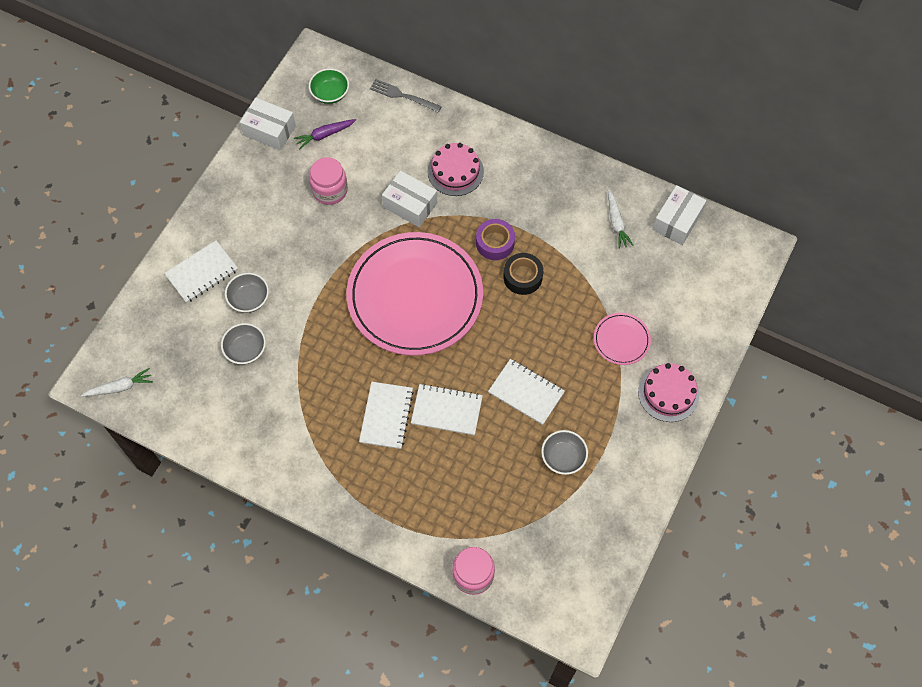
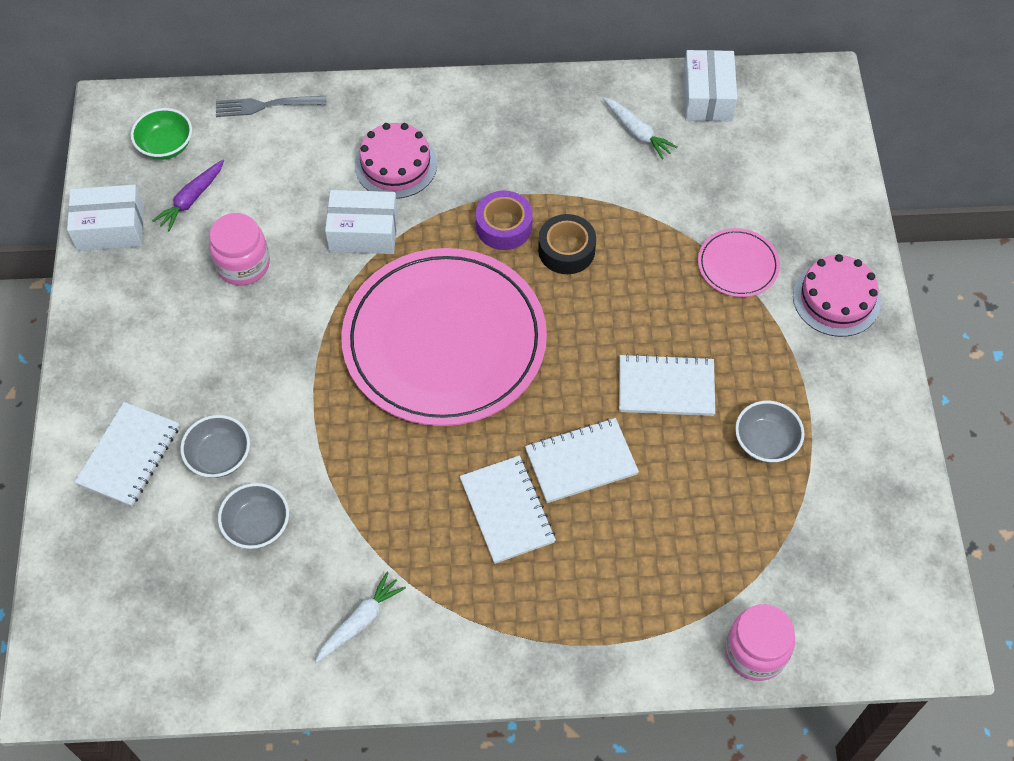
camera: 30 degrees left, 5 degrees down
white carrot [81,368,153,397] -> white carrot moved to [315,572,406,663]

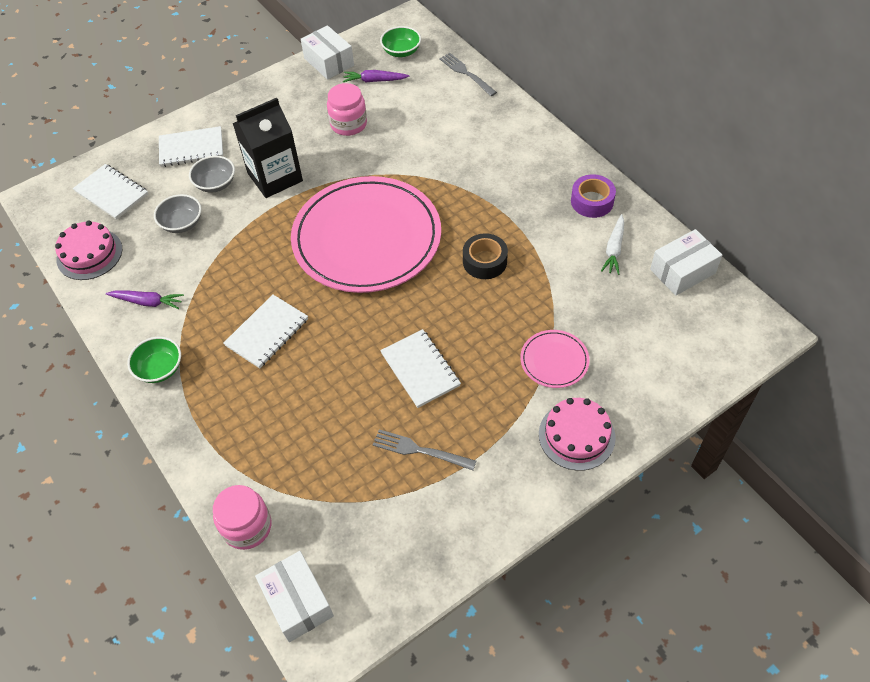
camera: 60 degrees right, 5 degrees down
white carrot [315,572,406,663] -> purple carrot [106,291,184,309]
white box [325,190,398,254] -> white box moved to [255,551,334,642]
pink cake [355,123,437,199] -> pink cake moved to [55,220,122,280]
purple tape [476,191,533,250] -> purple tape moved to [571,174,616,218]
white notebook [525,418,639,503] -> white notebook moved to [73,164,148,220]
grey bowl [735,401,805,463] -> grey fork [373,429,476,471]
none -> green bowl [127,337,181,383]
none -> black carton [232,98,303,198]

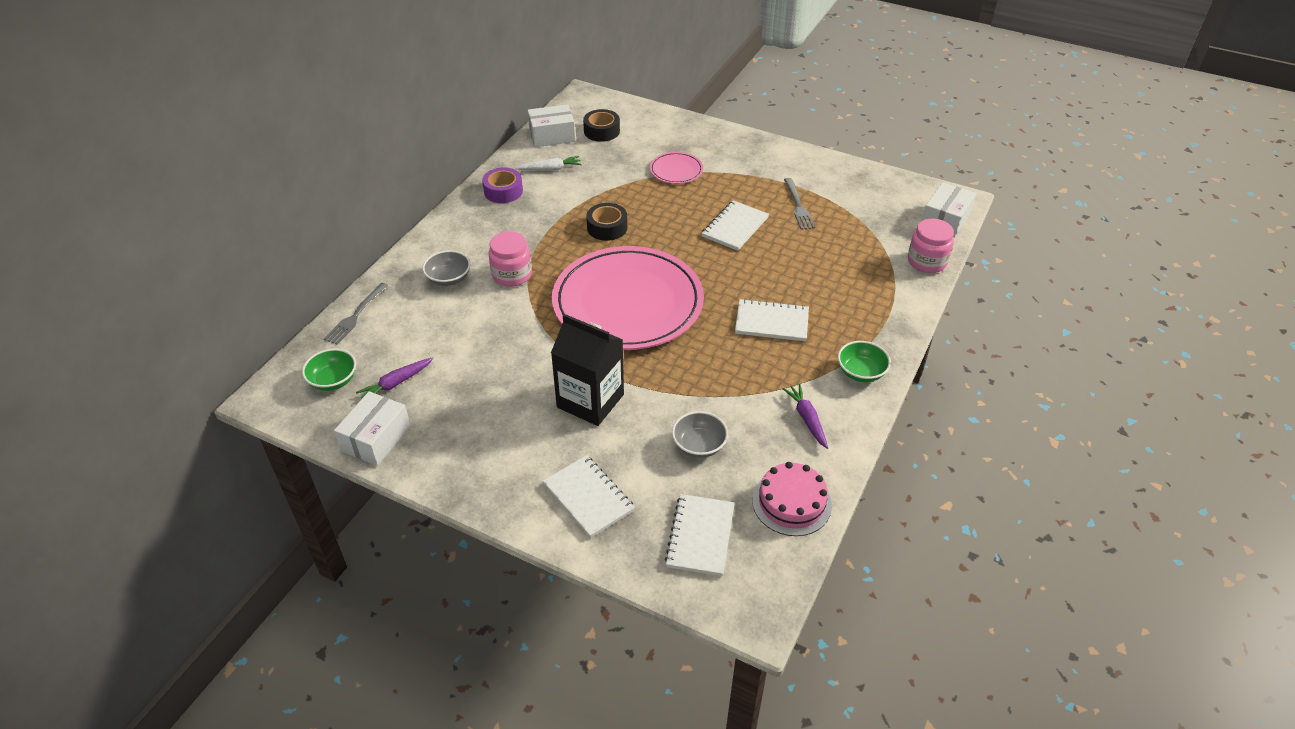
camera: 120 degrees left, 10 degrees down
grey bowl [189,156,235,193] -> grey bowl moved to [422,250,471,286]
pink jar [327,83,367,136] -> pink jar moved to [489,231,532,287]
purple carrot [343,70,409,82] -> purple carrot turned 75 degrees clockwise [356,357,433,399]
pink cake [539,398,616,471] -> none
white box [650,229,722,295] -> white box turned 45 degrees counterclockwise [527,104,575,147]
none -> black tape [583,109,620,142]

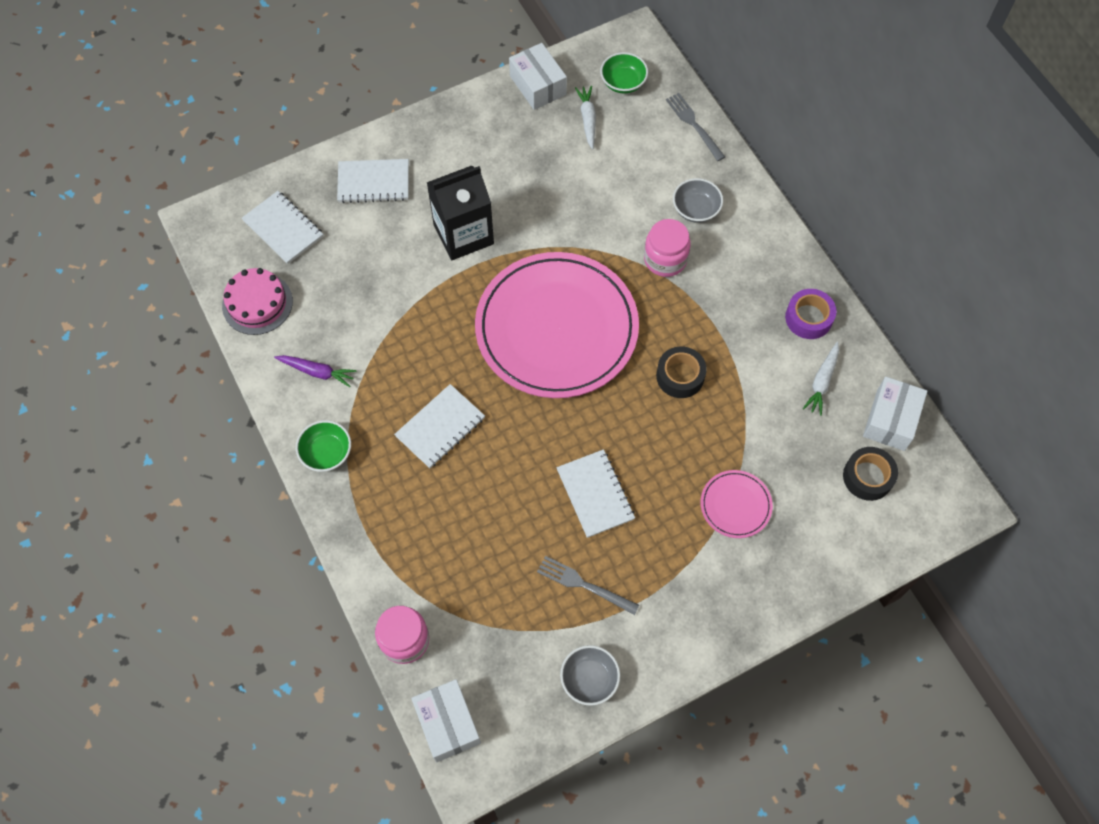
camera: 125 degrees right, 20 degrees up
purple carrot [356,357,433,399] -> white carrot [575,86,596,149]
grey bowl [672,411,728,458] -> grey bowl moved to [560,645,620,706]

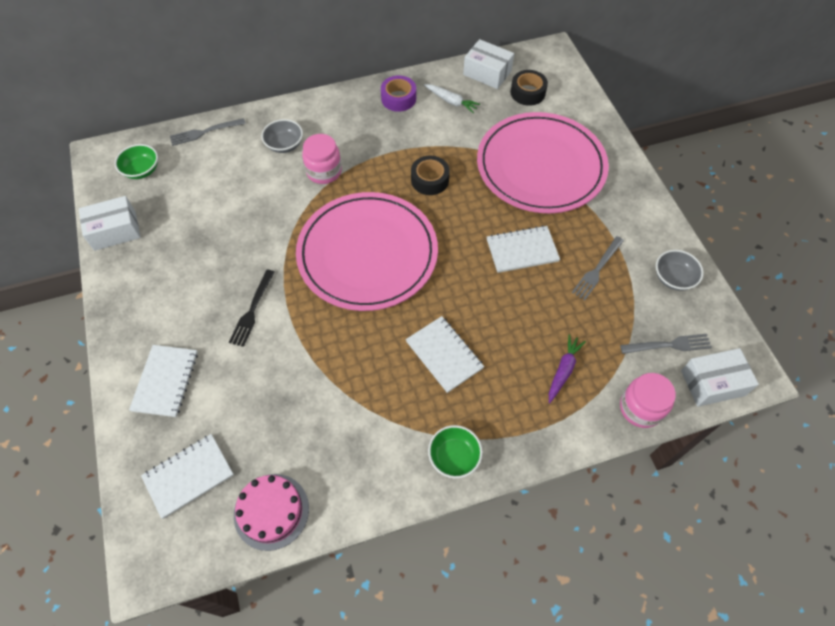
camera: 80 degrees left, 5 degrees down
purple carrot [274,355,356,387] -> purple carrot moved to [549,334,586,403]
black carton [427,166,494,260] -> black fork [229,270,275,347]
white carrot [575,86,596,149] -> none
pink plate [701,470,773,538] -> pink plate [477,112,609,213], size x2.42
none -> grey fork [620,334,712,354]

